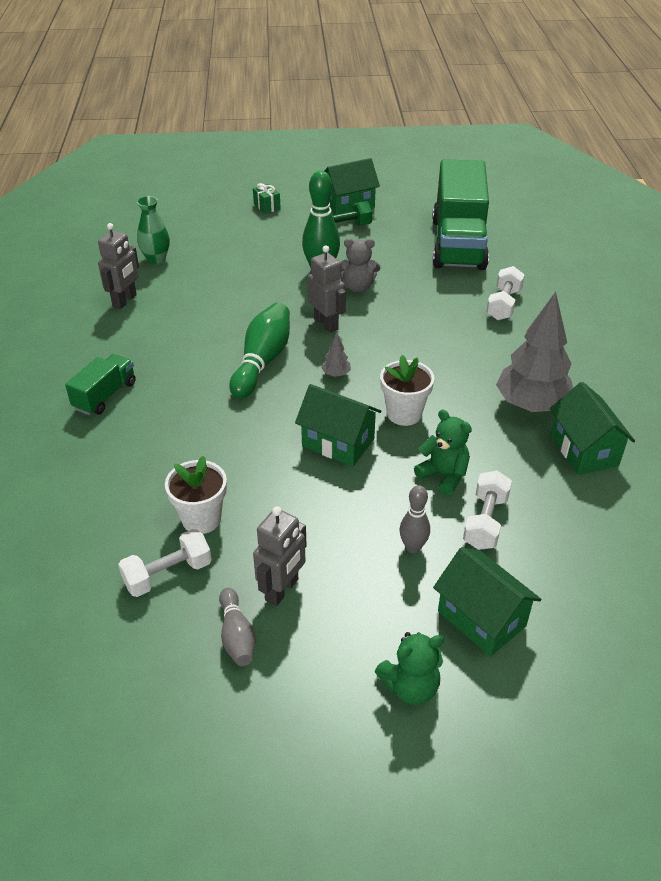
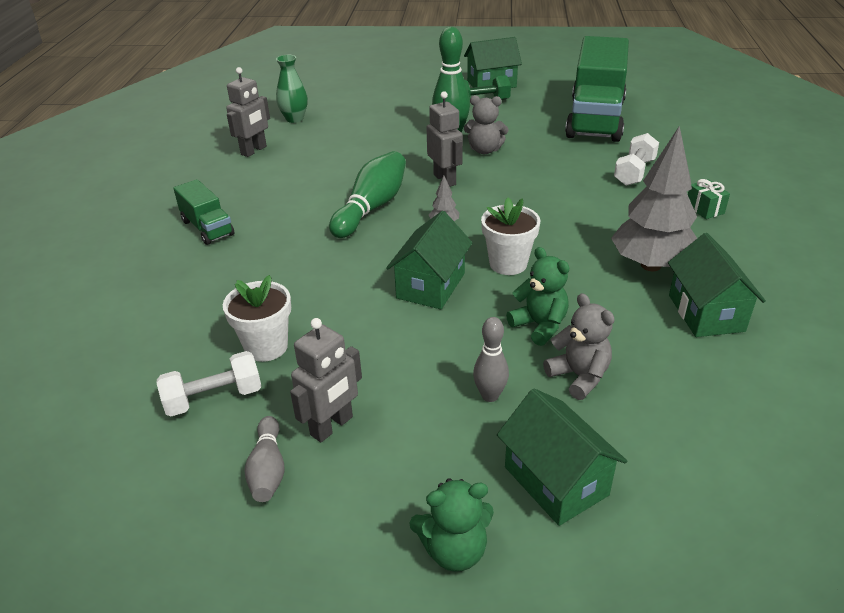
camera: 10 degrees right, 5 degrees down
green truck [65,354,136,415] -> green truck turned 105 degrees clockwise [173,179,234,245]
green gift [253,183,281,214] -> green gift moved to [688,179,730,219]
green house [295,384,381,466] -> green house turned 75 degrees clockwise [386,211,473,309]
white dumbbell [463,471,512,550] -> grey teddy bear [543,293,615,400]

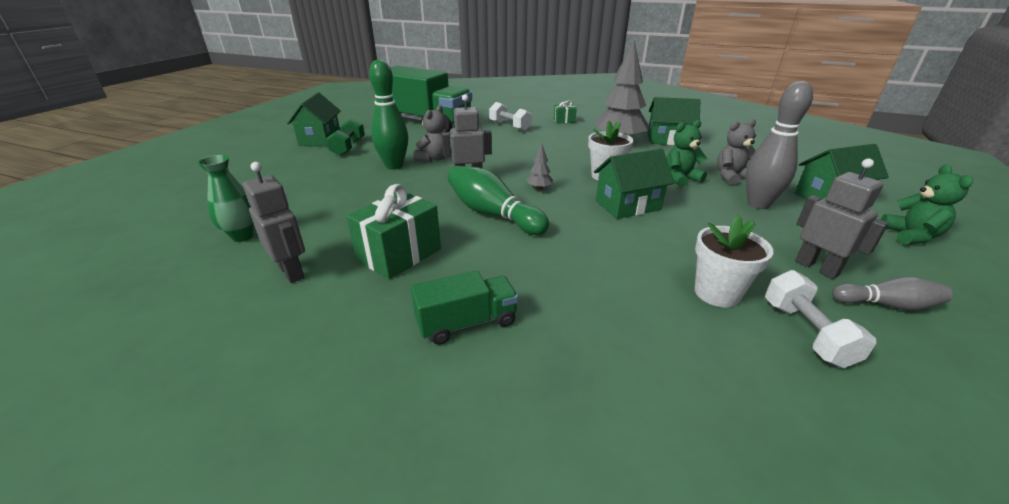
camera: 75 degrees left, 5 degrees down
green house [386,211,473,309] -> green house turned 60 degrees counterclockwise [594,149,674,219]
grey bowling pin [473,317,509,402] -> grey bowling pin [746,81,813,209], size x1.73
none -> green gift [346,184,441,279]

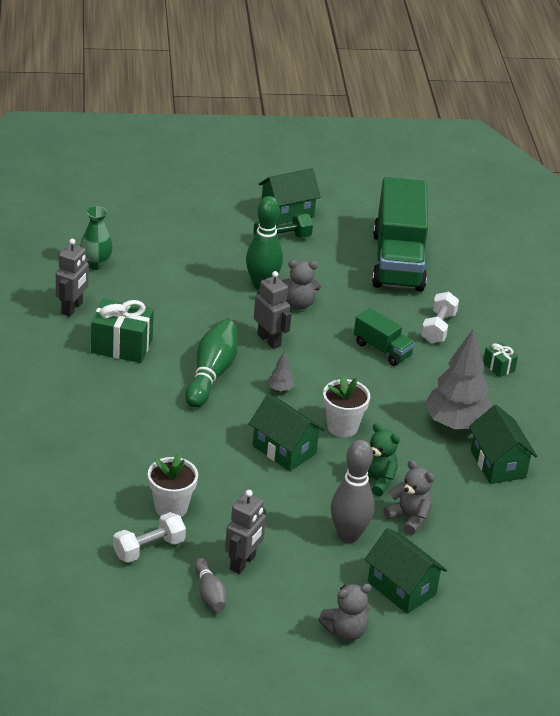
camera: 60 degrees right, 5 degrees up
green truck [411,270,518,345] -> green truck moved to [354,308,415,366]
green teddy bear [881,165,973,245] -> grey teddy bear [318,584,372,641]

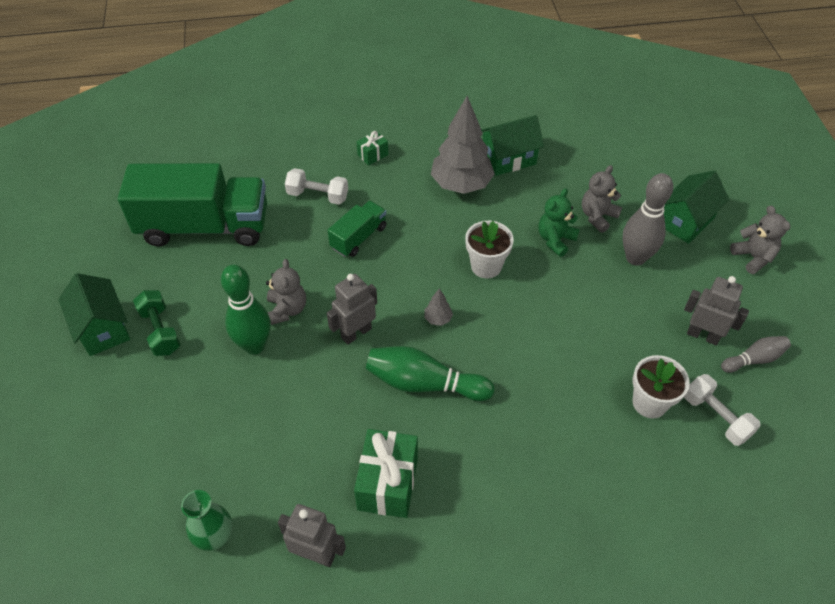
camera: 90 degrees left, 15 degrees up
green house [249,394,325,471] -> none

